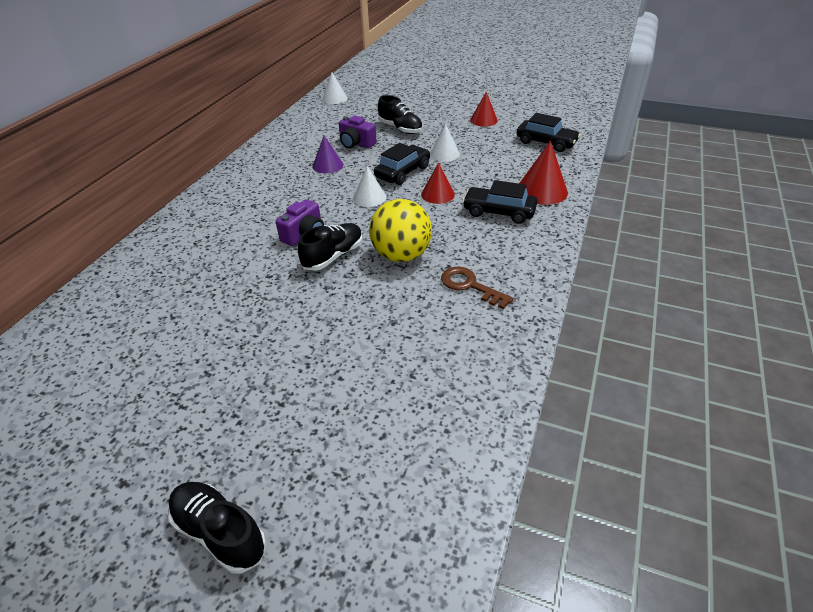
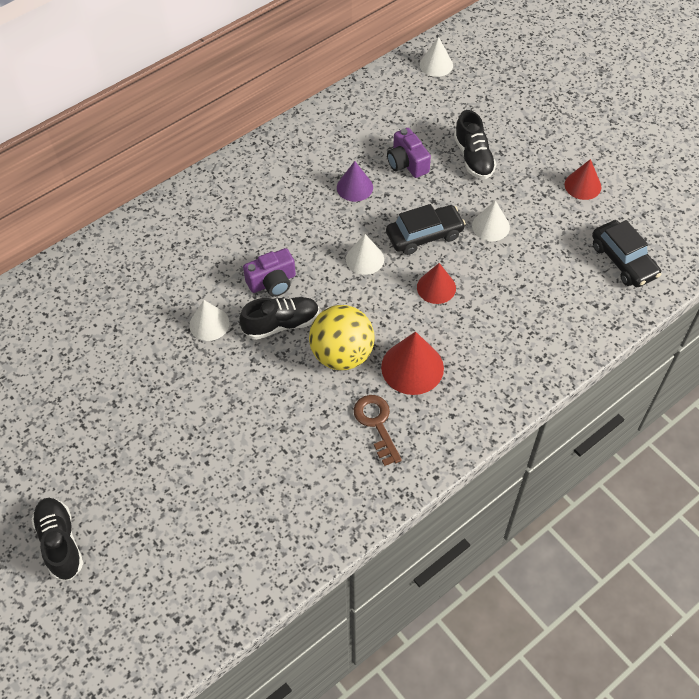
camera: 30 degrees right, 15 degrees up
black car [462,180,537,224] -> none
red cone [519,141,568,205] -> red cone moved to [381,332,444,395]
none -> white cone [189,300,230,341]

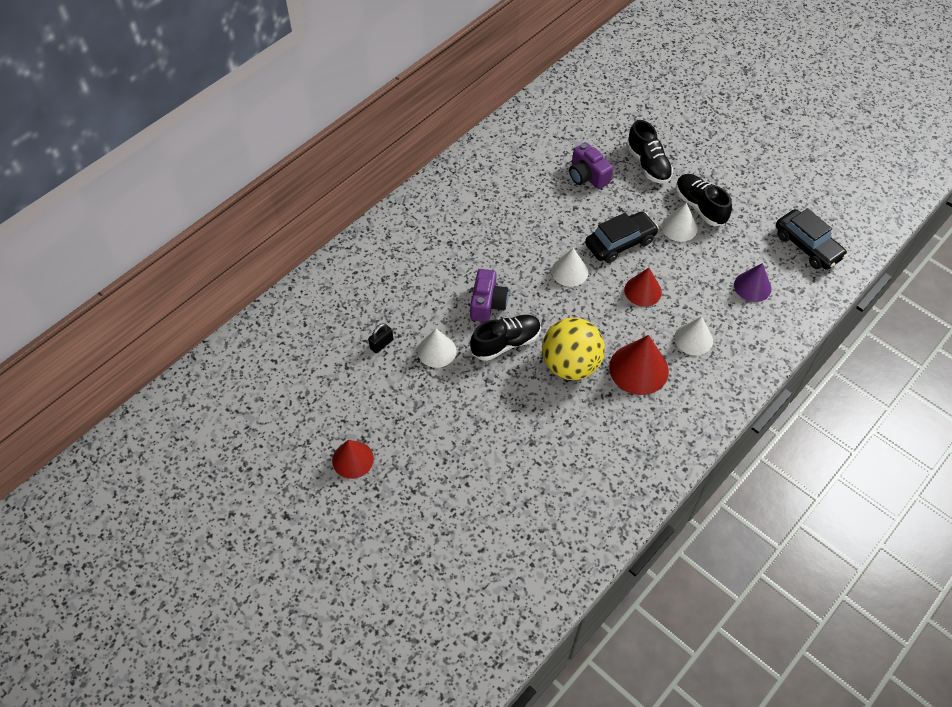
camera: 10 degrees left, 0 degrees up
black shoe [31,498,83,580] -> black shoe moved to [675,174,732,226]
purple camera [243,248,296,297] -> purple camera turned 45 degrees counterclockwise [470,269,509,322]
purple cone [337,161,373,202] -> purple cone moved to [734,263,771,302]
brown key [354,395,402,466] -> none
white cone [420,37,453,77] -> white cone moved to [674,316,713,355]
red cone [564,159,602,200] -> red cone moved to [332,440,374,479]
none -> black padlock [368,323,393,353]

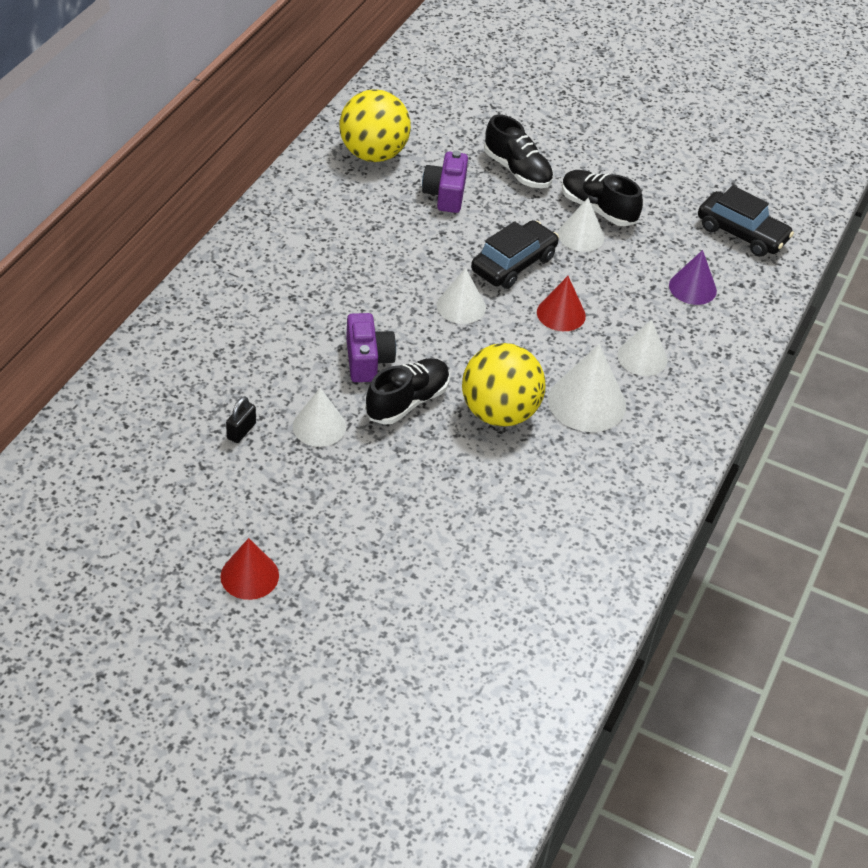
camera: 20 degrees left, 10 degrees down
purple camera [569,142,613,189] -> purple camera turned 60 degrees clockwise [422,151,468,213]
red cone [609,335,669,395] -> white cone [548,344,626,432]
none -> yellow ball [340,89,411,162]

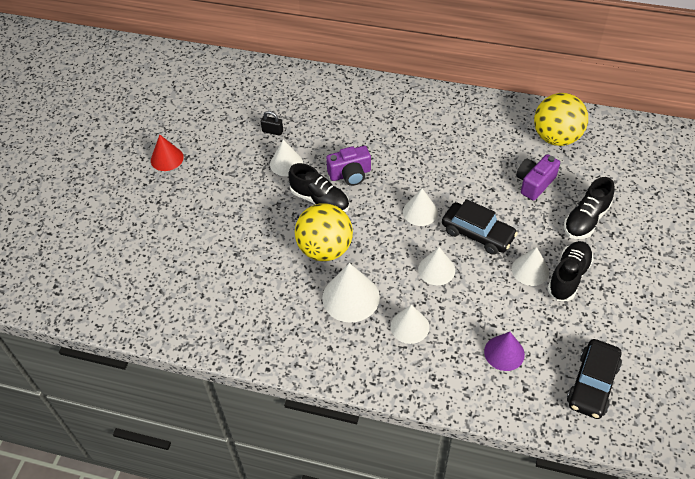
camera: 85 degrees right, 5 degrees up
purple camera [422,151,468,213] -> purple camera turned 45 degrees counterclockwise [516,154,560,201]
red cone [537,276,586,331] -> white cone [418,247,455,285]

